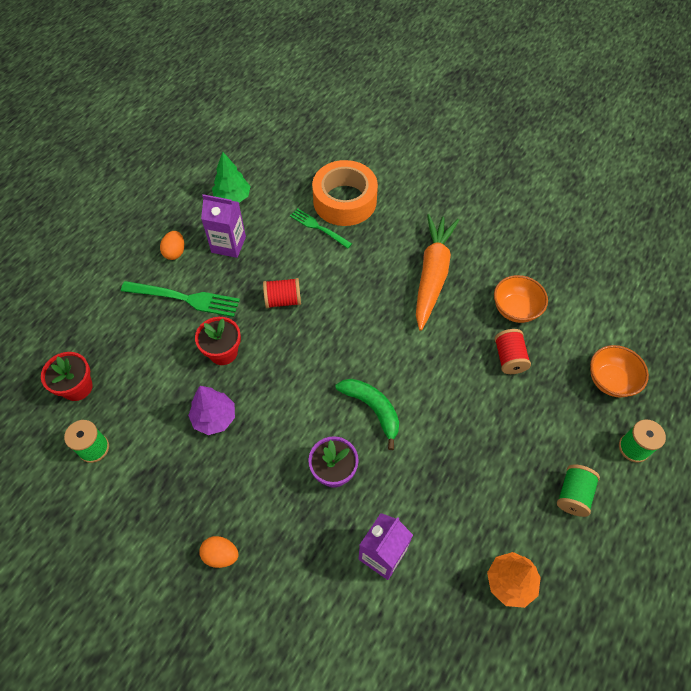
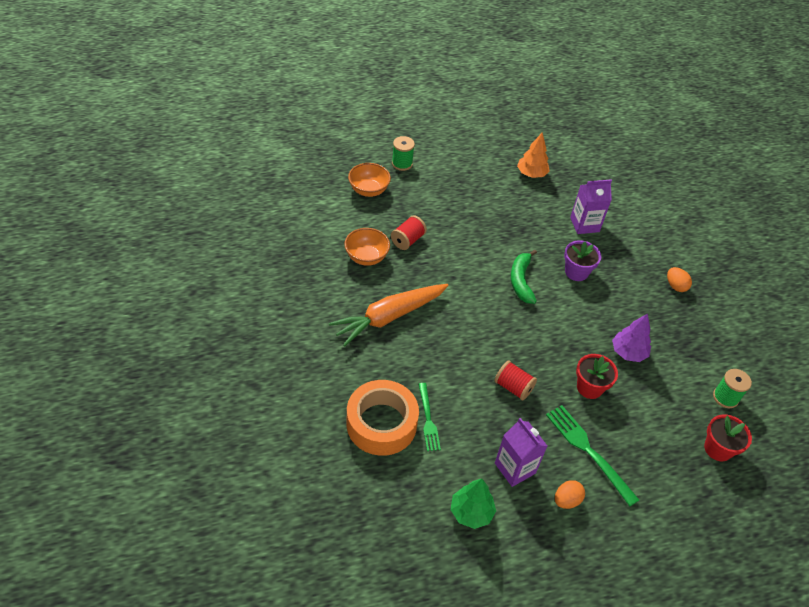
camera: 140 degrees left, 10 degrees down
green spool [557,464,600,517] -> none

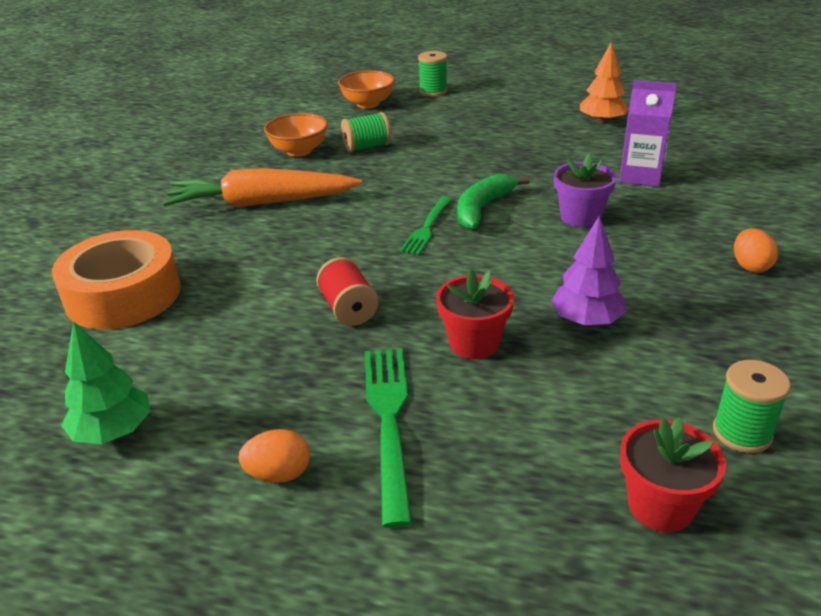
camera: 35 degrees right, 15 degrees down
red spool [391,215,427,250] -> green spool [341,112,391,152]
green fork [418,383,441,451] -> green fork moved to [400,196,451,255]
purple carton [495,418,547,487] -> none

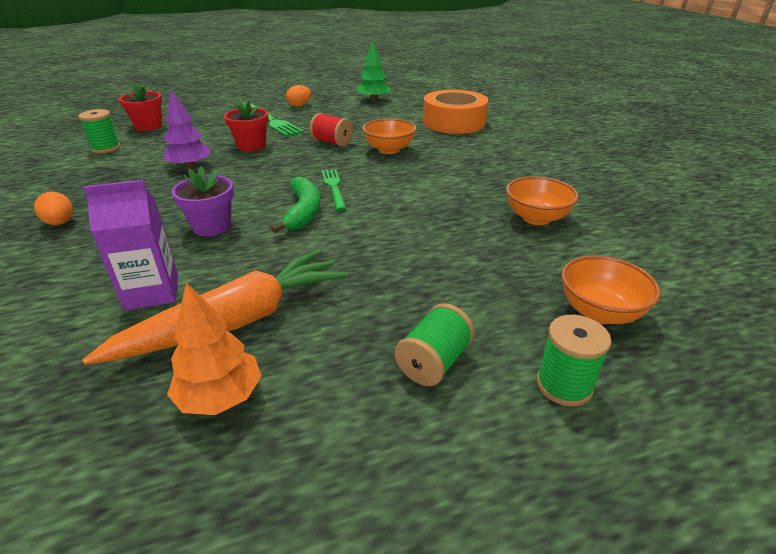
camera: 145 degrees right, 0 degrees up
orange carrot [163,168,362,207] -> orange carrot moved to [82,249,348,365]
green spool [341,112,391,152] -> green spool moved to [395,303,475,386]
none -> orange bowl [362,118,416,154]

